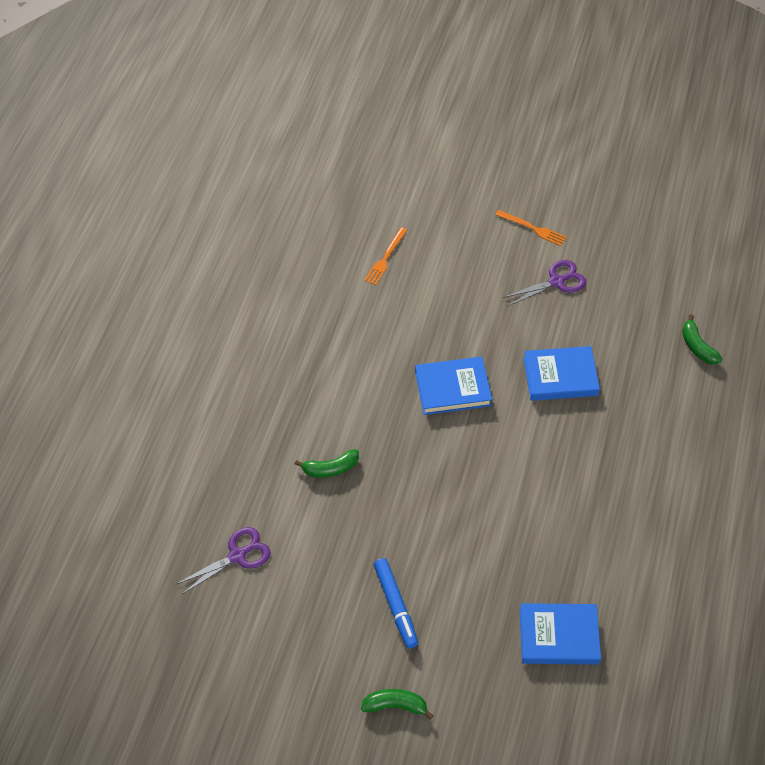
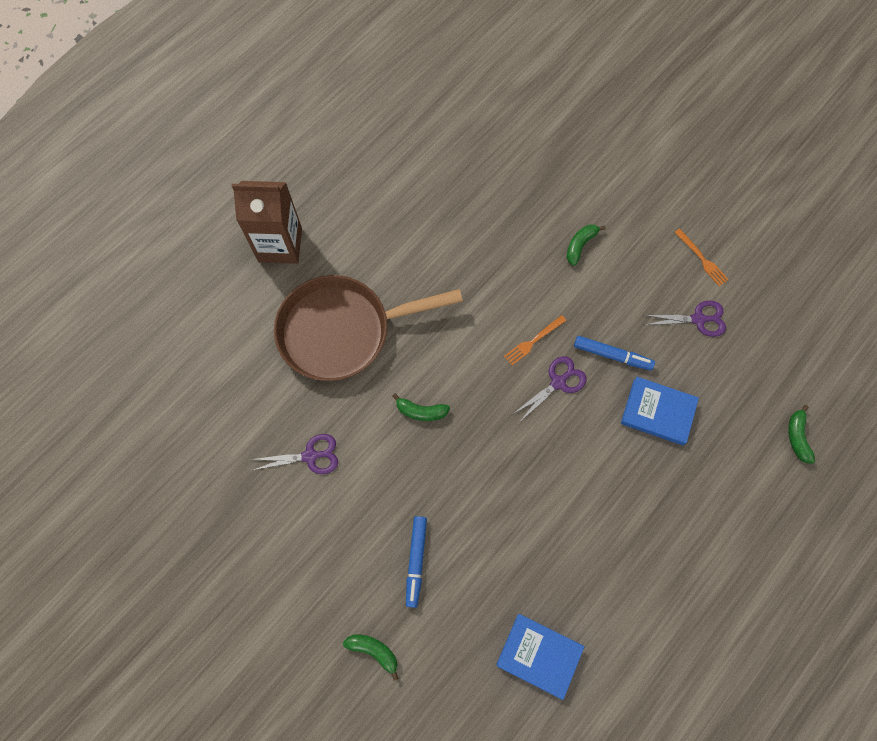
camera: 25 degrees right, 15 degrees up
orange fork [364,228,407,286] -> orange fork moved to [504,315,566,365]
blue book [415,357,492,415] -> purple scissors [513,356,587,421]
none -> brown carton [232,181,302,264]
none -> brown pan [274,275,463,381]
none -> green banana [566,224,606,266]
none -> blue marker [574,336,655,370]

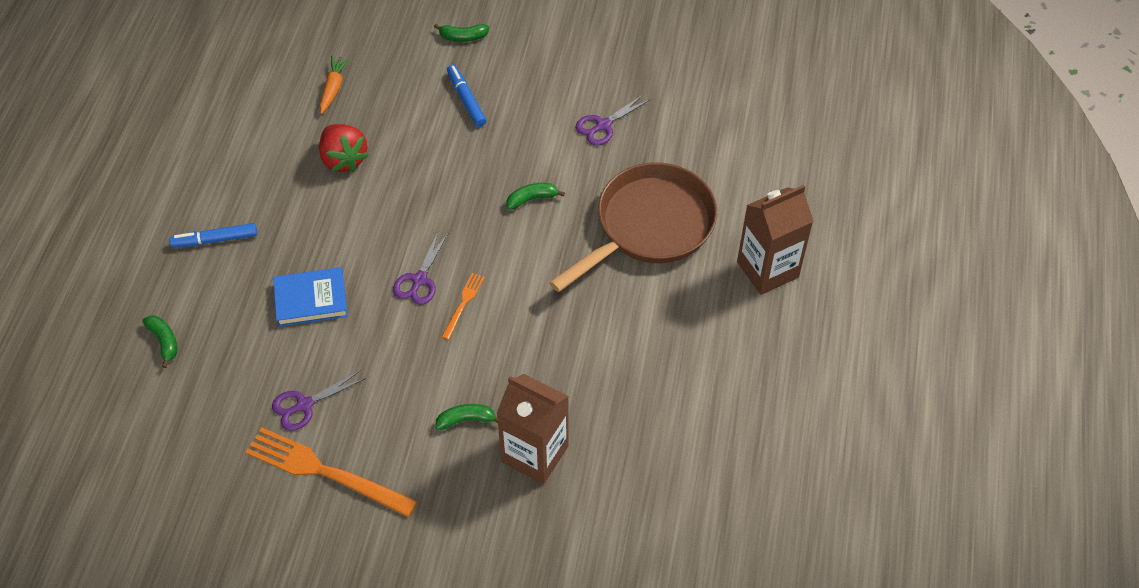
camera: 150 degrees right, 15 degrees down
blue book [496,614,585,700] -> orange carrot [320,56,350,114]
green banana [566,224,606,266] -> green banana turned 105 degrees counterclockwise [435,404,498,430]
blue marker [574,336,655,370] -> blue marker moved to [169,223,257,248]
orange fork [674,228,729,286] -> orange fork [245,427,418,518], size x2.09
none -> red strawberry [319,124,369,172]
none -> brown carton [496,374,569,484]

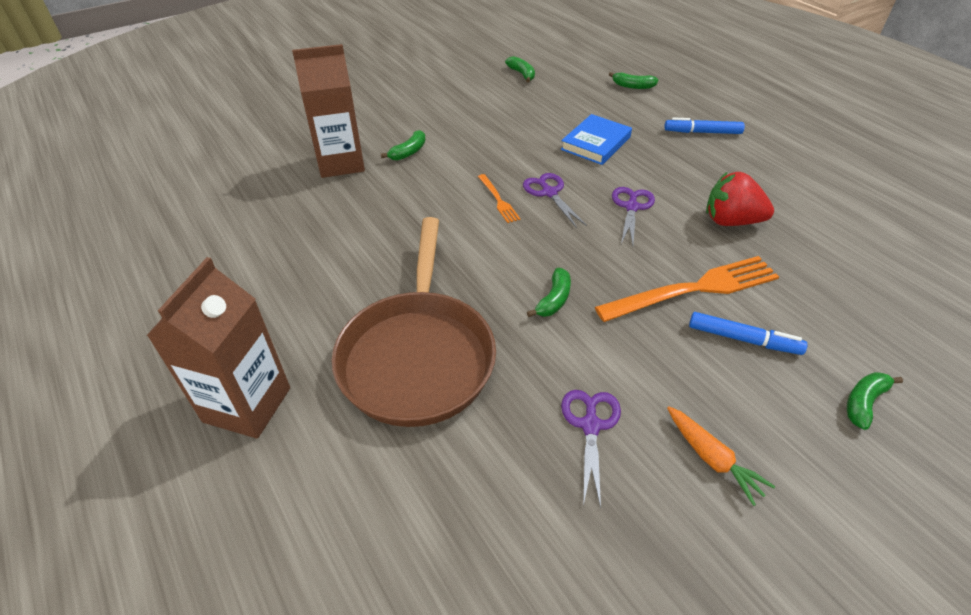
camera: 135 degrees right, 10 degrees down
blue marker [169,223,257,248] -> blue marker turned 120 degrees counterclockwise [664,117,745,134]
orange fork [245,427,418,518] -> orange fork moved to [595,256,779,322]
purple scissors [272,370,366,431] -> purple scissors moved to [612,187,655,246]
orange carrot [320,56,350,114] -> orange carrot moved to [667,406,775,506]
none -> green banana [505,56,535,83]

